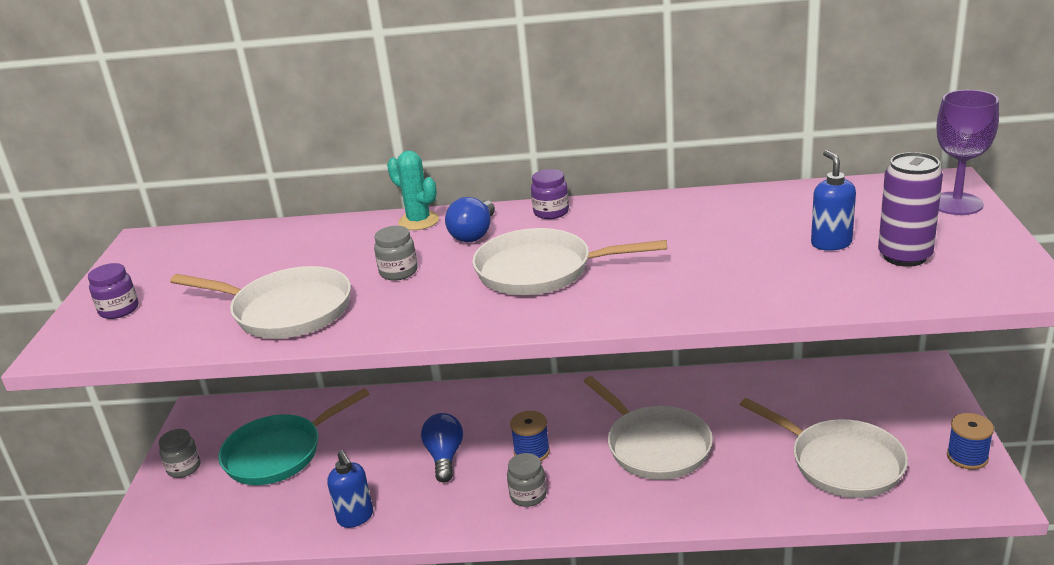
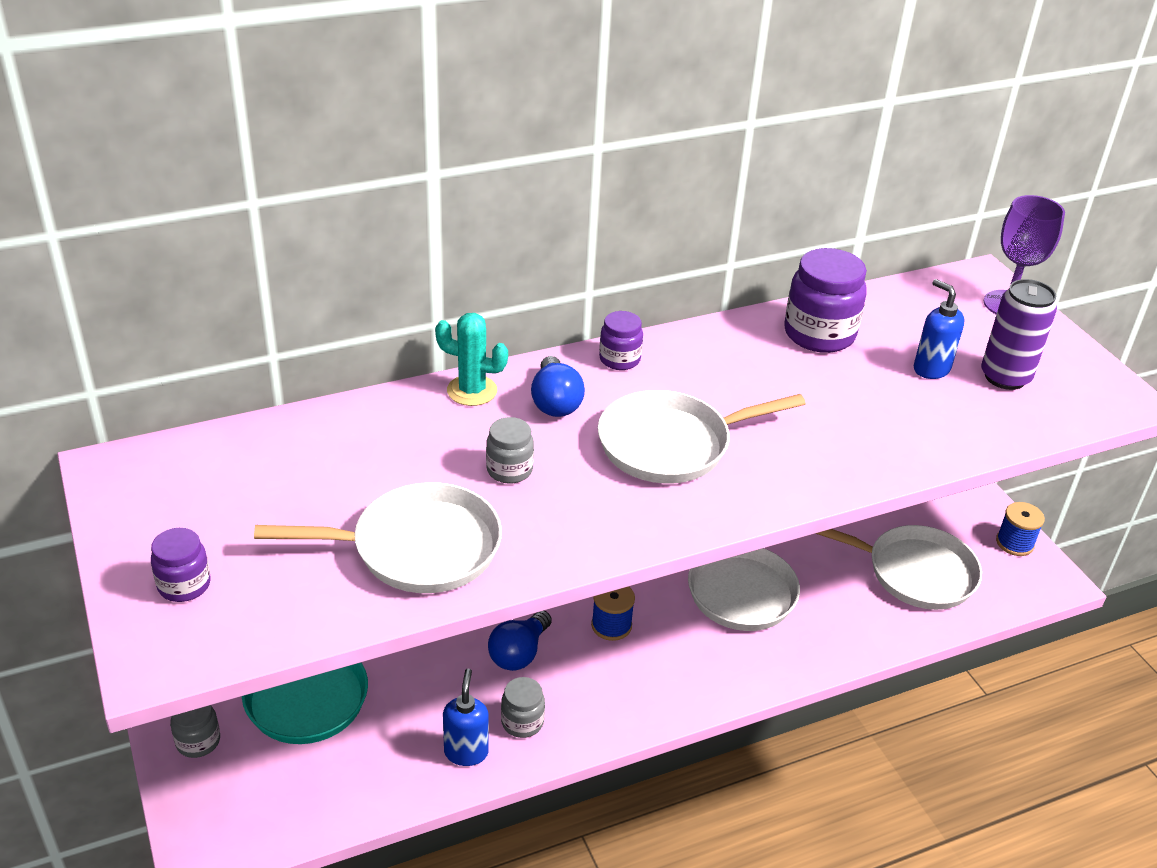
camera: 30 degrees left, 10 degrees up
blue soap dispenser [327,450,373,528] -> blue soap dispenser turned 120 degrees counterclockwise [443,669,489,766]
blue light bulb [421,413,463,483] -> blue light bulb turned 120 degrees counterclockwise [488,611,552,671]
grey jar [507,453,547,507] -> grey jar moved to [501,677,545,738]
none -> purple jar [784,248,867,353]

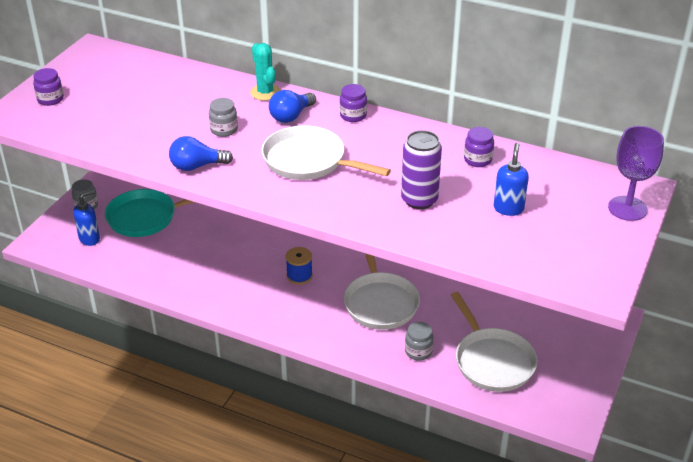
camera: 50 degrees right, 0 degrees up
white pan [254,482,502,593] -> none
blue soap dispenser [443,669,489,766] -> blue soap dispenser moved to [73,190,100,246]
blue light bulb [488,611,552,671] -> blue light bulb moved to [169,136,233,171]
grey jar [501,677,545,738] -> grey jar moved to [405,322,433,361]
purple jar [784,248,867,353] -> purple jar [464,127,494,167], size x0.55
purple can [981,279,1057,390] -> purple can moved to [401,130,442,209]
blue spool [996,502,1045,556] -> none

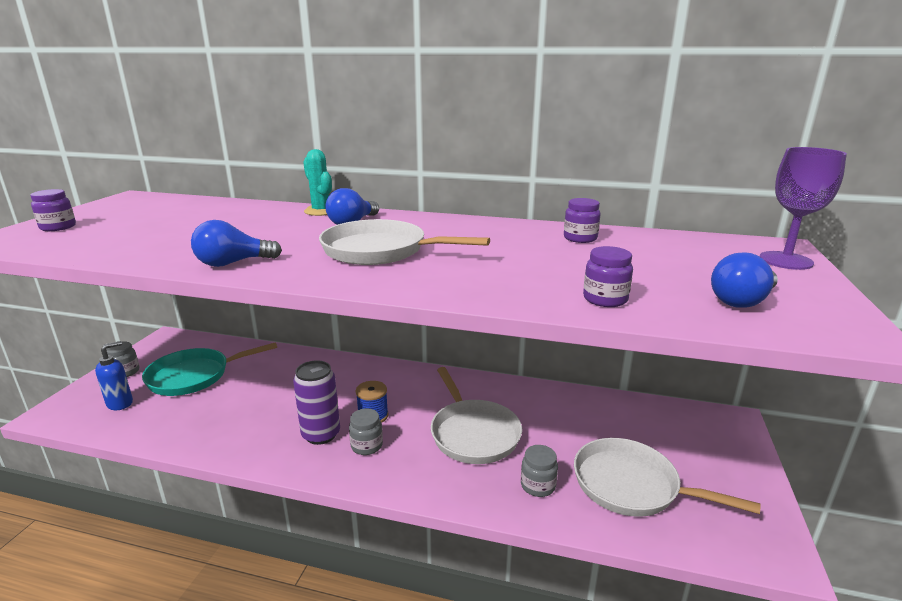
camera: 10 degrees left, 15 degrees down
grey jar [209,98,238,137] -> grey jar moved to [349,408,383,455]
purple jar [340,84,367,122] -> purple jar moved to [583,246,633,307]
purple can [401,130,442,209] -> purple can moved to [293,360,340,445]
white pan [451,292,538,392] -> white pan turned 150 degrees clockwise [574,438,761,517]
blue soap dispenser [494,143,529,216] -> none
none -> blue light bulb [711,252,778,308]

